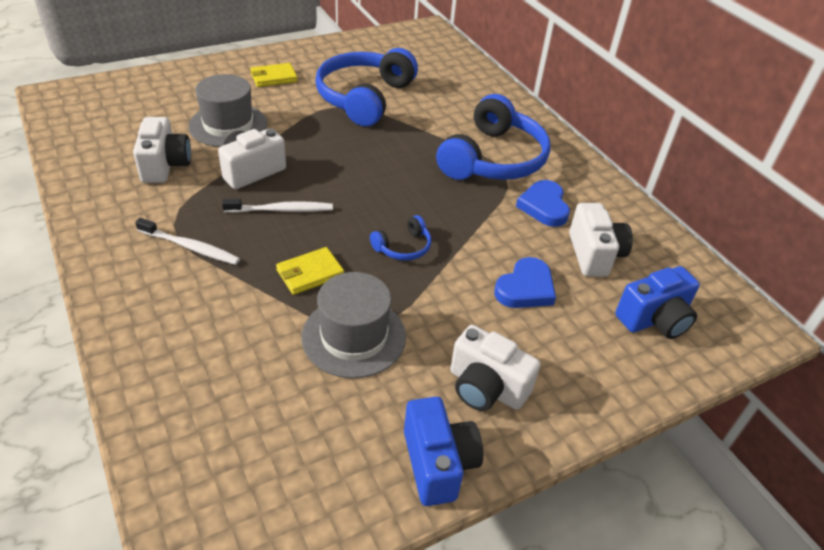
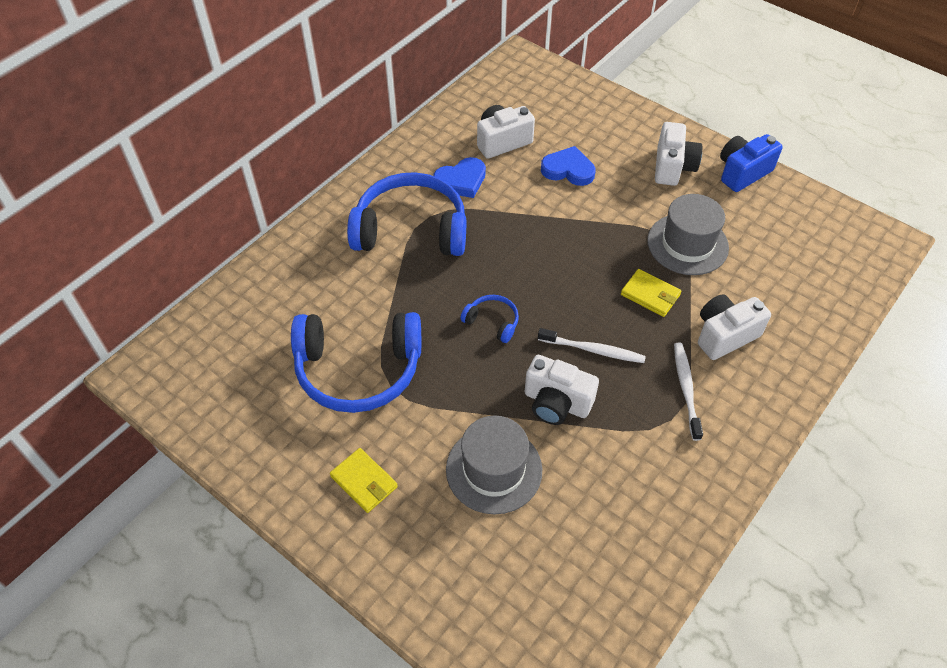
camera: 110 degrees left, 10 degrees up
white camera [133,117,191,183] -> white camera moved to [698,294,771,360]
white toothbrush [222,199,333,213] -> white toothbrush turned 135 degrees clockwise [538,328,646,363]
blue headphones [370,215,431,261] -> blue headphones moved to [460,295,519,343]
blue camera [615,266,700,339] -> none

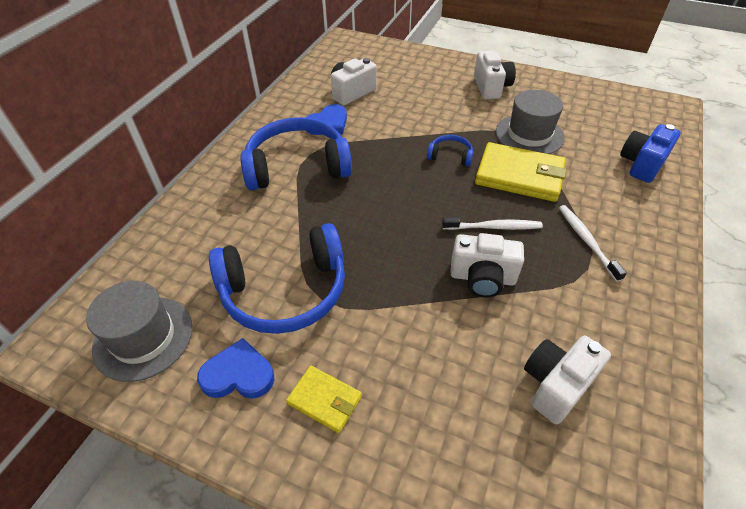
camera: 15 degrees left, 5 degrees down
grey hat [446,415,542,514] -> grey hat moved to [86,281,192,382]
blue headphones [460,295,519,343] -> blue headphones moved to [427,135,473,166]
blue heart [541,146,595,186] -> blue heart moved to [197,338,274,399]
yellow wallet [621,269,681,317] -> yellow wallet [475,142,567,202], size x1.84
white camera [698,294,771,360] -> white camera moved to [524,336,611,424]
blue camera [720,134,783,192] -> blue camera moved to [620,124,681,183]

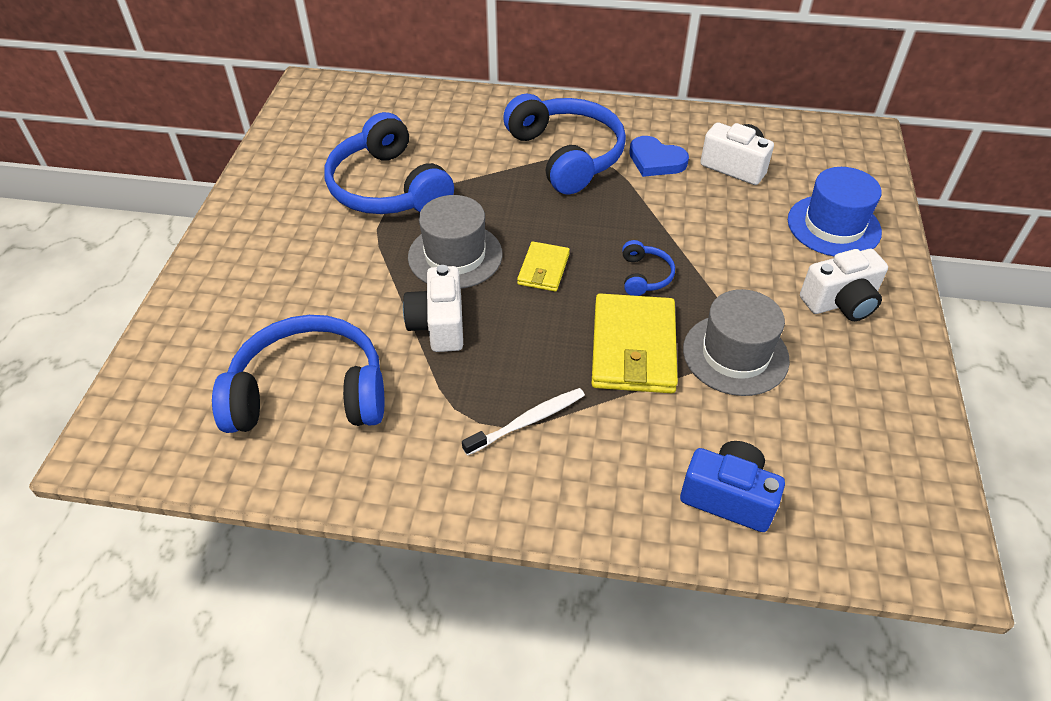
camera: 75 degrees right, 0 degrees up
grey hat [86,281,192,382] -> grey hat moved to [408,195,503,289]
blue heart [197,338,274,399] -> none
yellow wallet [286,366,362,433] -> yellow wallet moved to [517,241,570,292]
white toothbrush [442,217,543,230] -> none
white camera [524,336,611,424] -> blue headphones [212,315,384,433]
none -> blue hat [788,167,882,256]

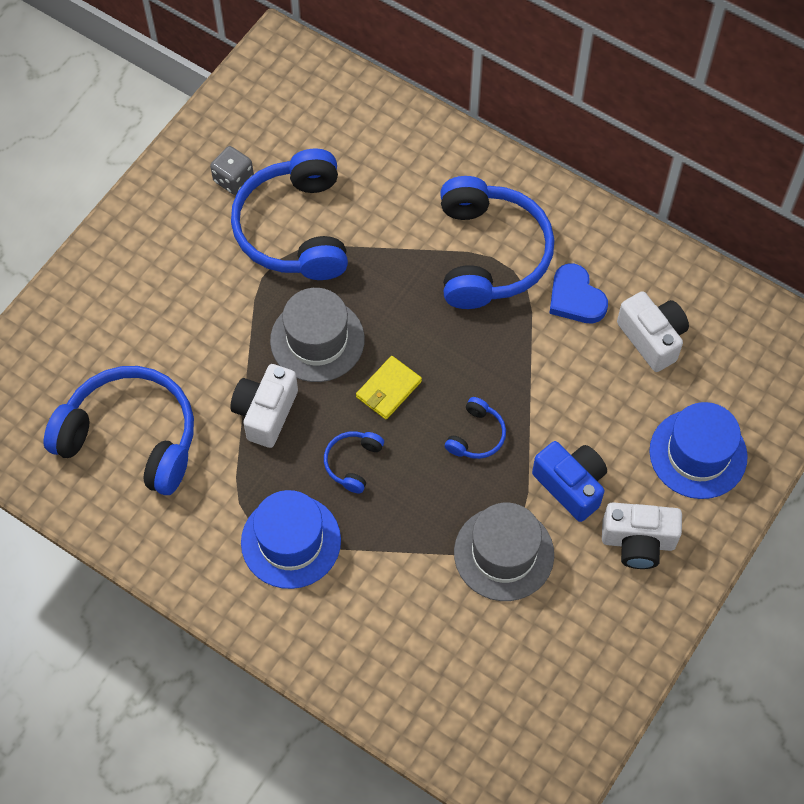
camera: 25 degrees right, 15 degrees up
white toothbrush [462,388,585,456] -> blue hat [241,490,341,589]
yellow wallet [592,293,678,393] -> none
blue camera [680,441,785,532] -> blue camera moved to [532,441,607,522]
none -> grey dice [210,146,254,195]
none -> blue headphones [324,431,384,494]

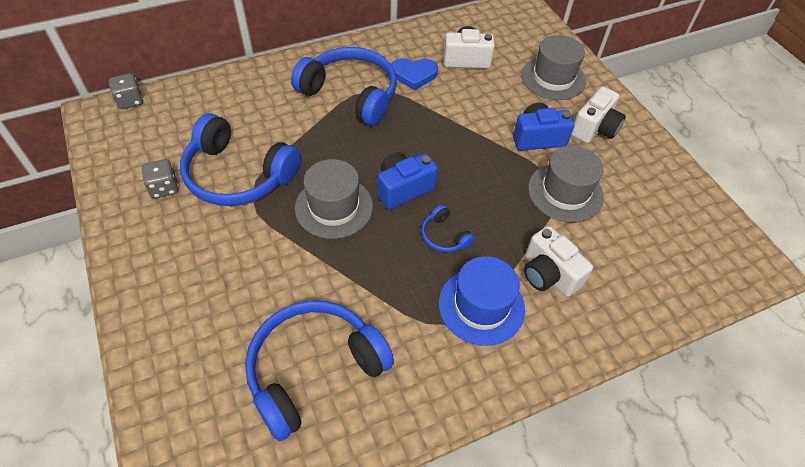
camera: 60 degrees left, 10 degrees down
white camera [230,364,298,448] -> white camera moved to [524,226,593,297]
yellow wallet [356,356,422,420] -> blue camera [378,152,438,209]
blue headphones [445,397,506,459] -> none
blue hat [649,402,748,499] -> grey hat [521,35,586,100]
none -> grey dice [109,73,143,109]

